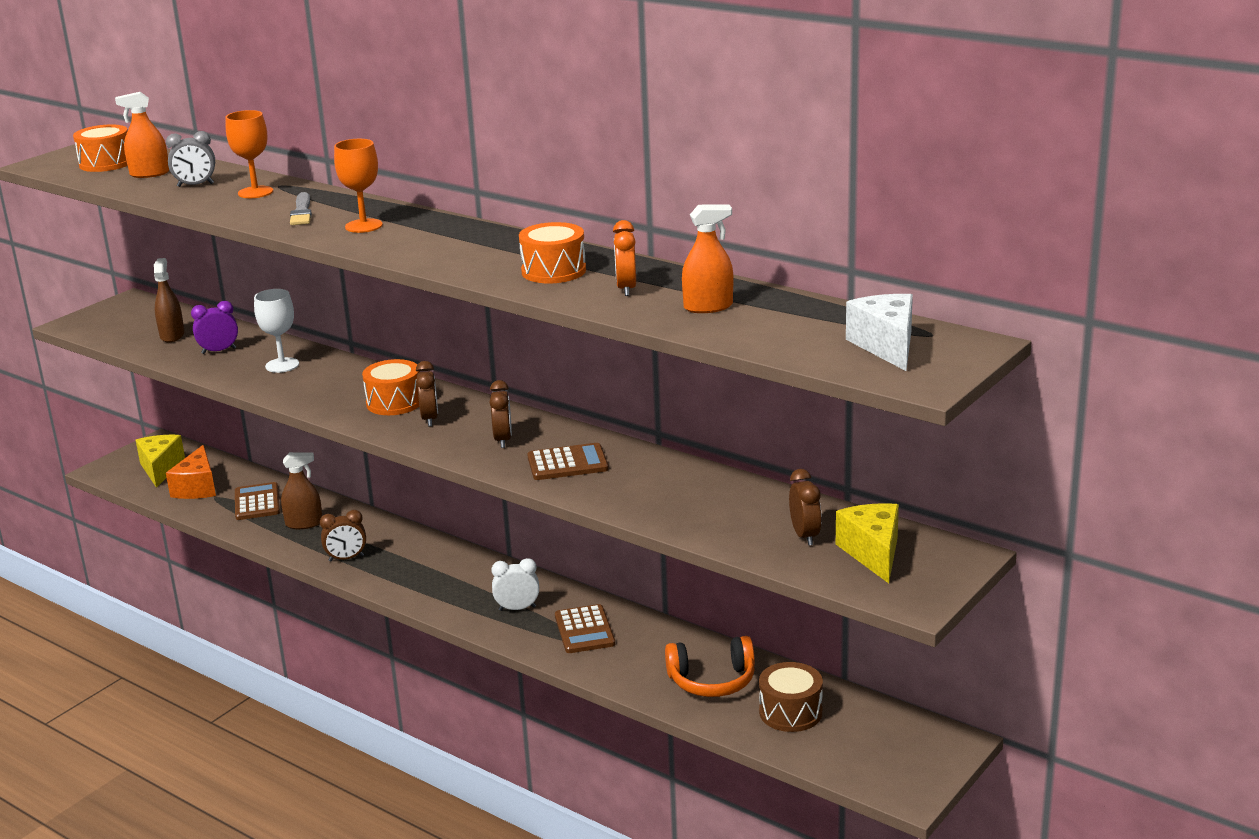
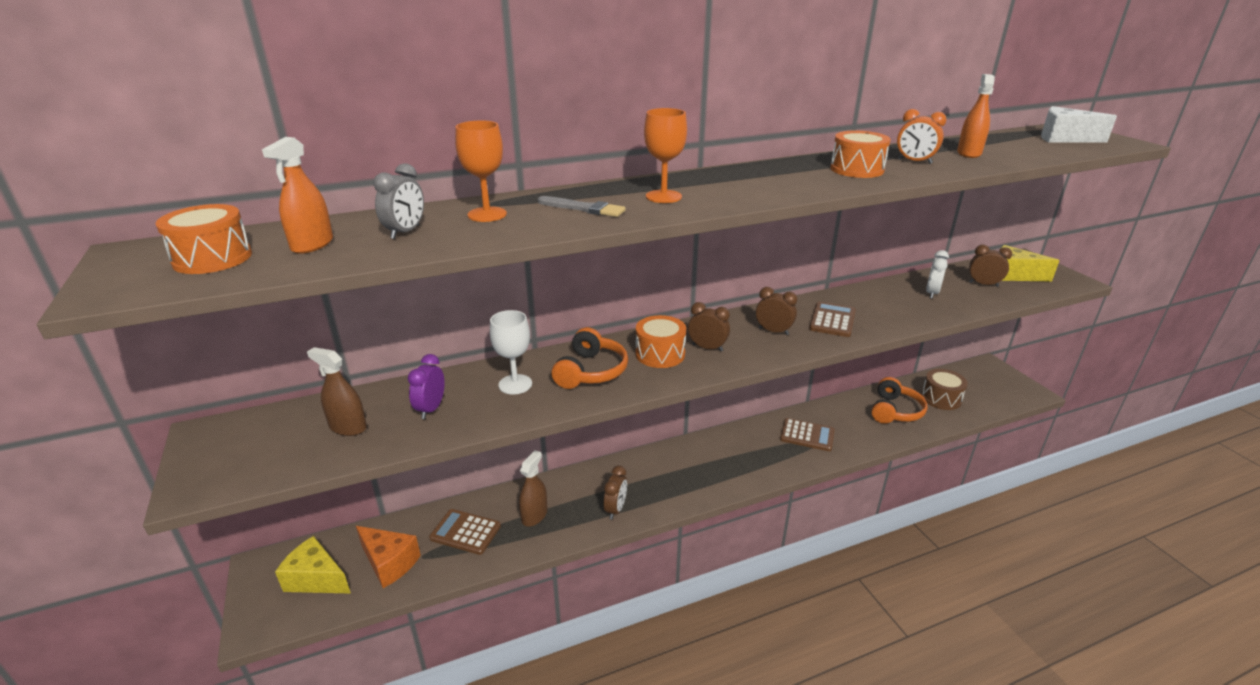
camera: 60 degrees left, 5 degrees up
white clock [491,558,539,611] -> white clock moved to [926,250,949,299]
none -> orange headphones [551,327,628,389]

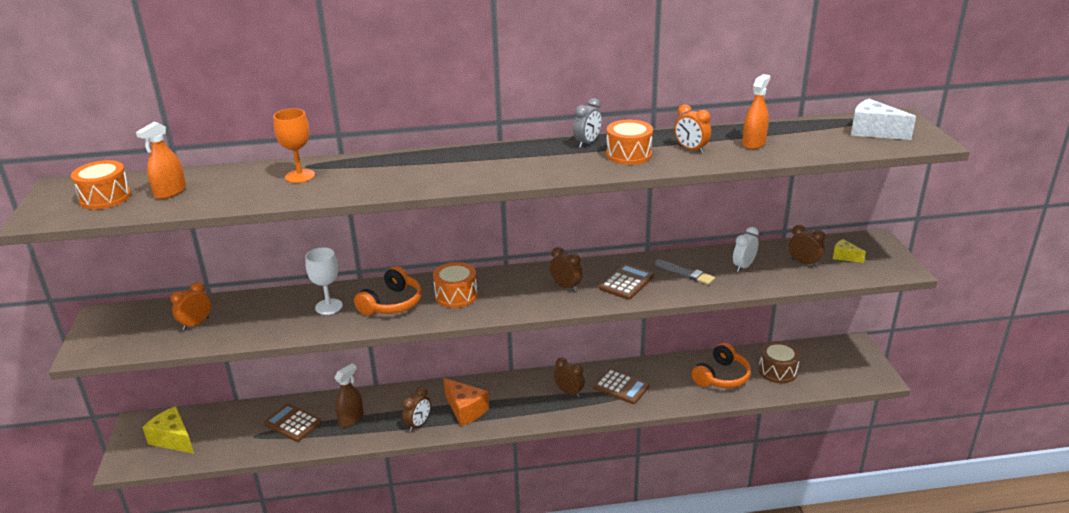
camera: 15 degrees right, 0 degrees up
brown spray bottle [307,347,367,436] -> orange clock [171,282,211,330]
orange cheese [356,526,421,588] -> orange cheese moved to [443,378,489,426]
grey clock [374,163,424,239] -> grey clock moved to [573,98,602,148]
purple clock [408,354,445,419] -> none
grey brush [538,196,626,217] -> grey brush moved to [655,259,715,285]
orange goblet [644,108,687,203] -> none
brown clock [688,302,730,351] -> brown clock moved to [554,358,585,397]
yellow cheese [1001,245,1060,281] -> yellow cheese [833,239,866,263], size x0.57

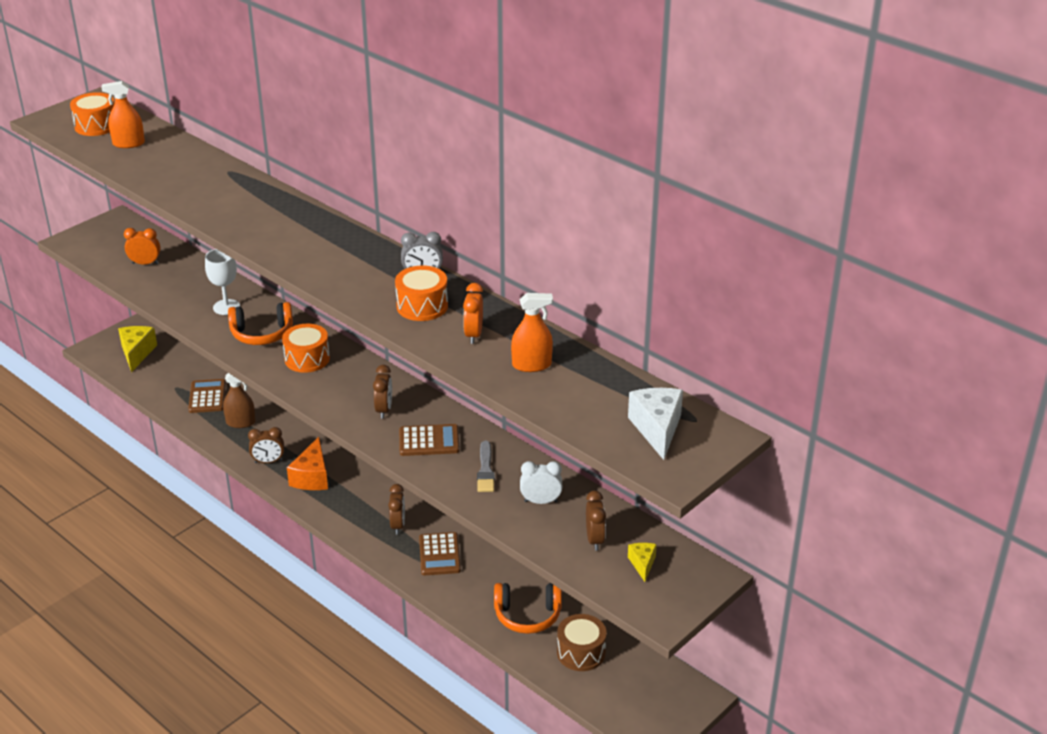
camera: 50 degrees right, 5 degrees up
orange goblet [273,108,315,183] -> none

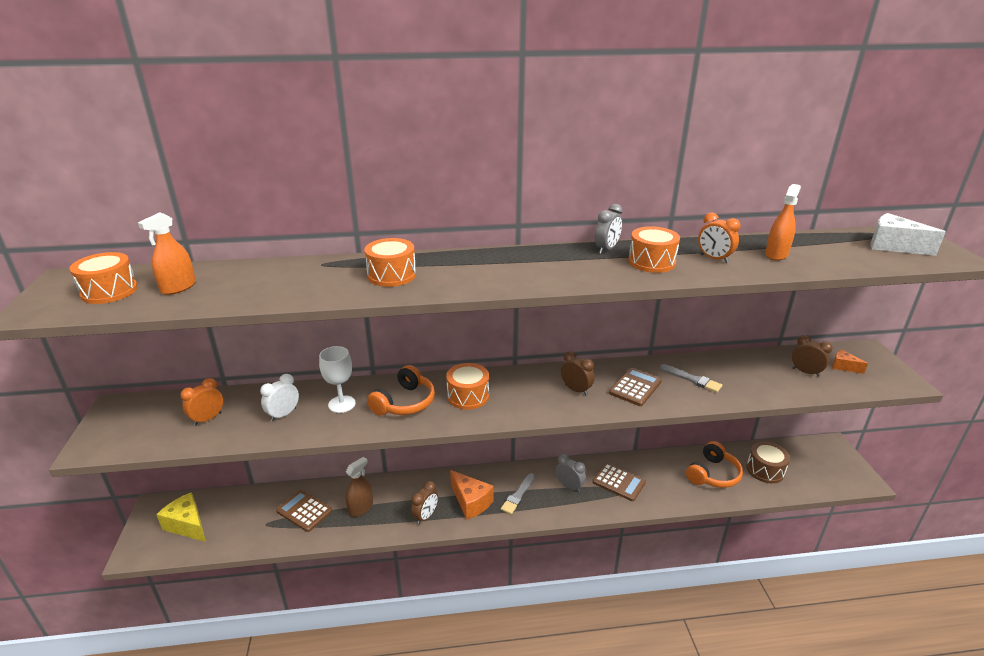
camera: 50 degrees left, 5 degrees down
brown clock [388,484,405,535] -> grey clock [556,454,586,492]
white clock [520,461,562,504] -> white clock moved to [260,374,299,422]
yellow cheese [628,543,657,582] -> orange cheese [832,349,868,374]
none -> orange drum [364,238,416,287]
none -> grey brush [501,473,535,514]

